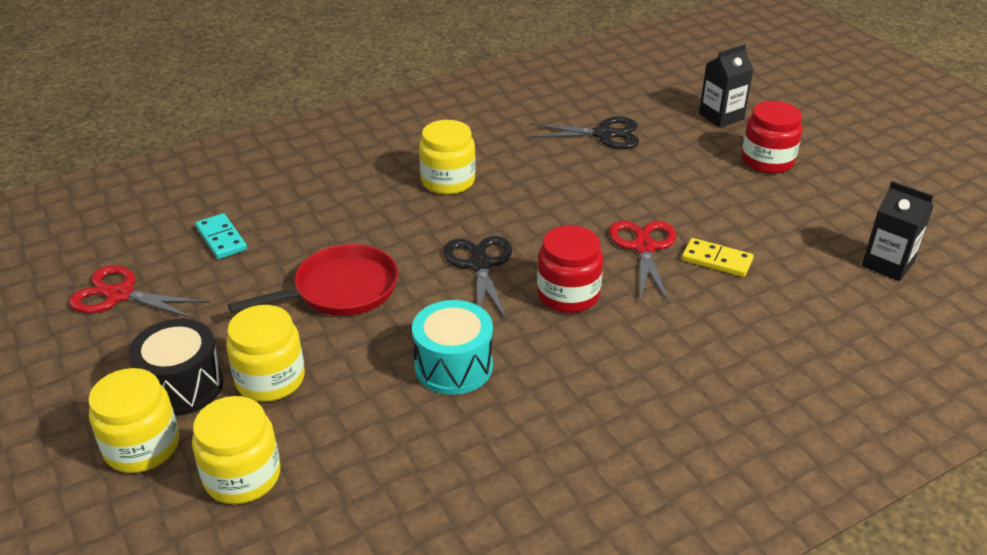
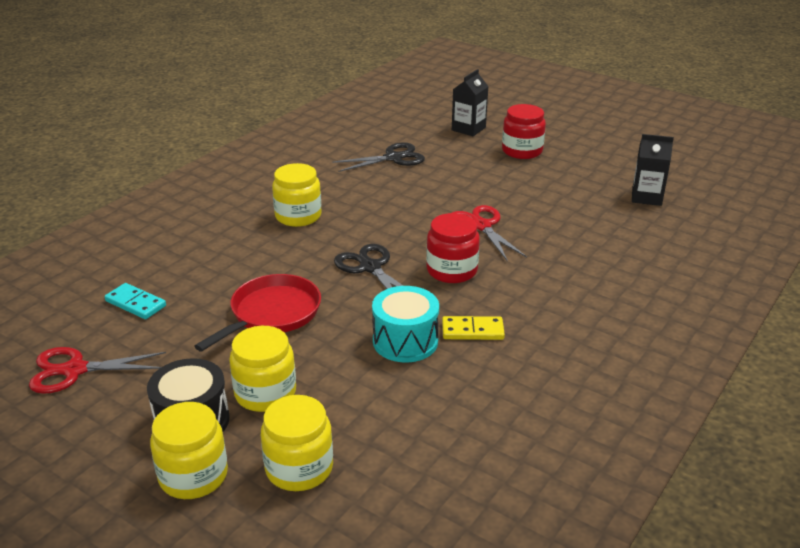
camera: 25 degrees left, 5 degrees down
yellow domino [682,238,753,277] -> yellow domino moved to [442,316,505,340]

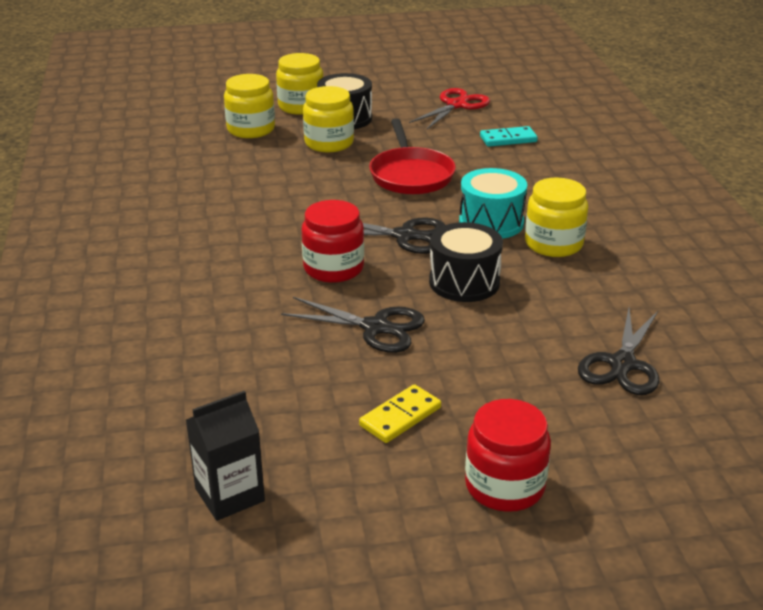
camera: 135 degrees right, 0 degrees up
turquoise drum [372,286,439,363] -> turquoise drum moved to [459,168,527,239]
yellow domino [442,316,505,340] -> yellow domino moved to [359,384,441,443]
black carton [452,69,489,136] -> none
red scissors [452,205,527,261] -> black scissors [281,297,425,353]
none -> black drum [429,222,503,302]

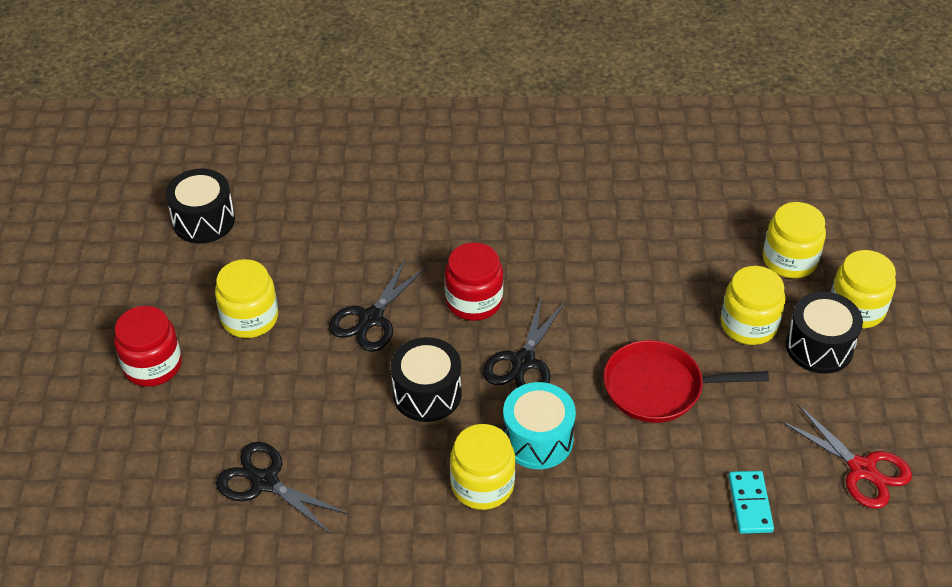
camera: 100 degrees right, 15 degrees up
black carton [186,391,265,521] -> black drum [165,169,235,243]
yellow domino [359,384,441,443] -> yellow jar [215,259,278,338]

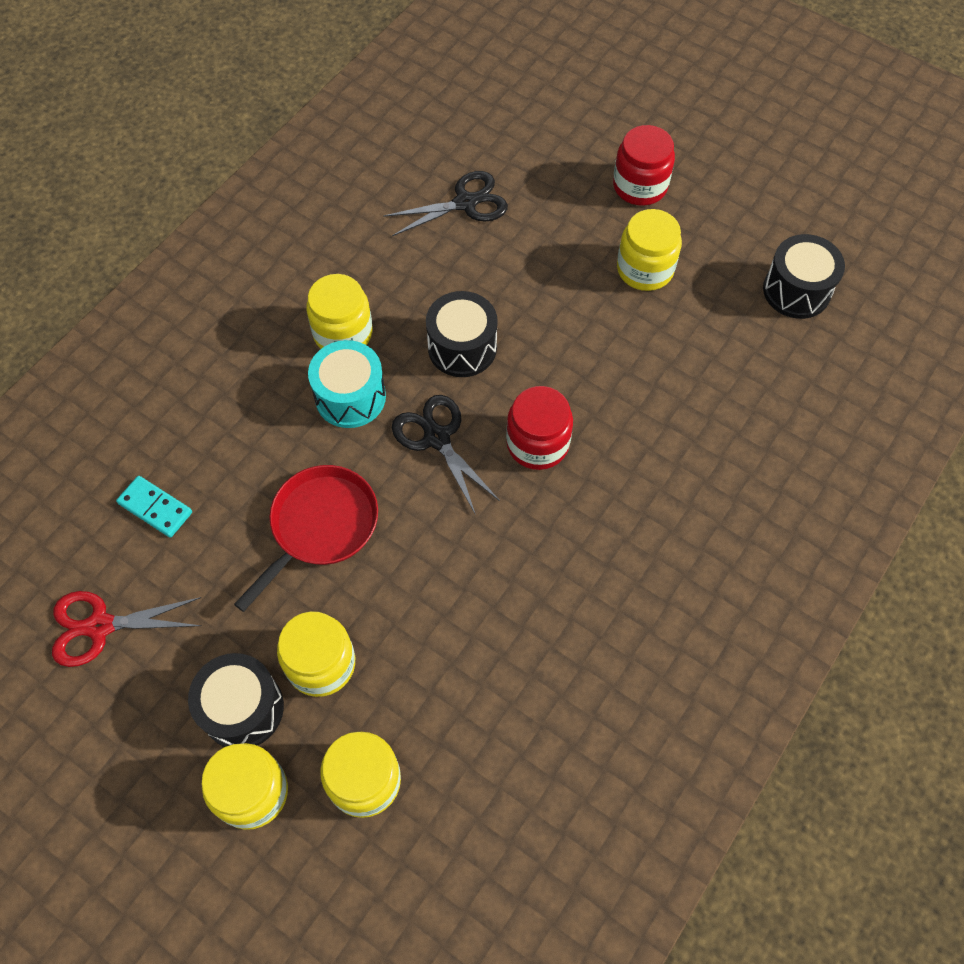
camera: 125 degrees right, 15 degrees up
black scissors [329,258,427,352] -> none

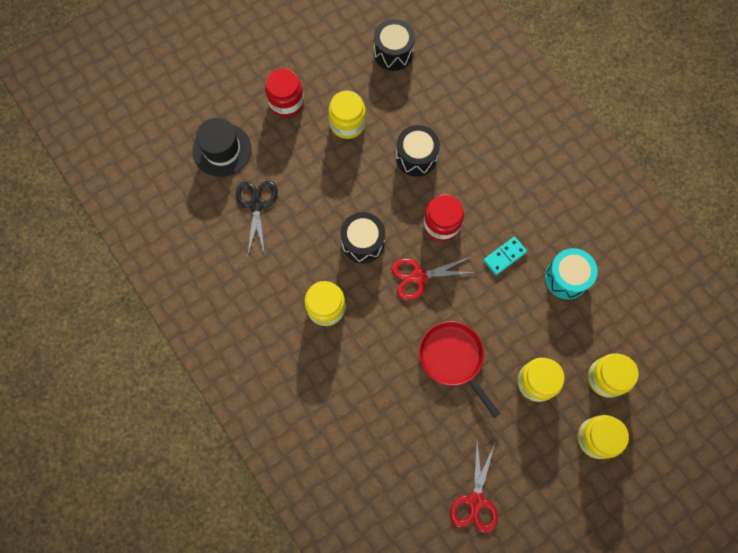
camera: 70 degrees left, 10 degrees up
turquoise domino [116,476,192,538] -> turquoise domino moved to [484,237,527,275]
black drum [188,653,284,747] -> black drum moved to [396,125,440,177]
turquoise drum [308,340,386,428] -> turquoise drum moved to [545,248,598,299]
black scissors [392,395,500,515] -> red scissors [391,257,476,300]
none -> black hat [193,118,252,177]

